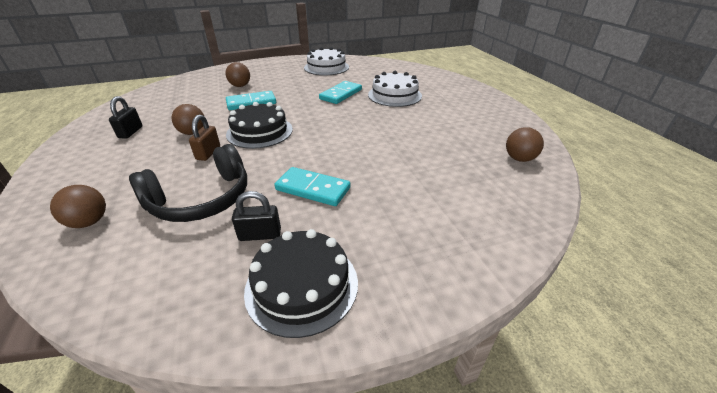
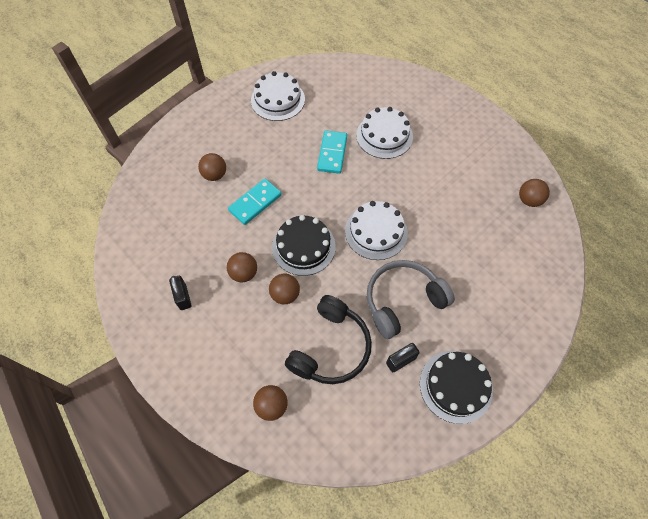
camera: 25 degrees left, 25 degrees up
brown padlock [189,115,220,161] -> brown ball [269,274,300,304]
turquoise domino [274,167,350,206] -> grey headphones [367,260,455,339]
none -> white cake [345,201,408,260]

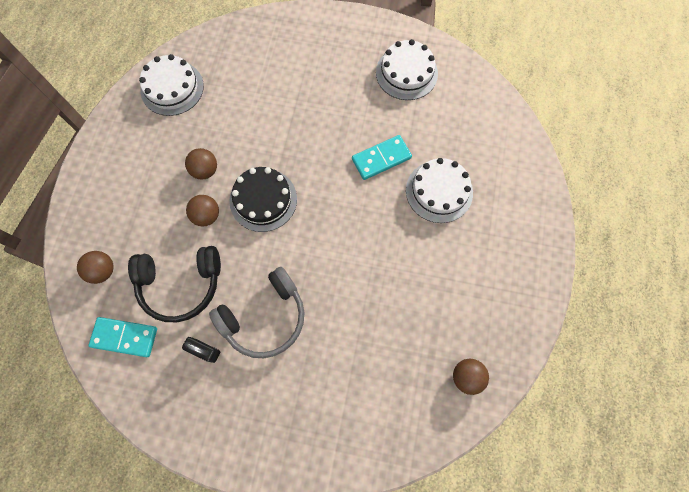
camera: 55 degrees right, 10 degrees up
black padlock [169,276,191,310] -> none
brown ball [198,153,226,181] -> none
turquoise domino [228,179,282,225] -> turquoise domino moved to [88,317,157,357]
white cake [345,201,408,260] -> white cake moved to [139,54,204,116]
grey headphones [367,260,455,339] -> grey headphones turned 120 degrees clockwise [209,267,305,358]
black cake [420,351,493,424] -> none

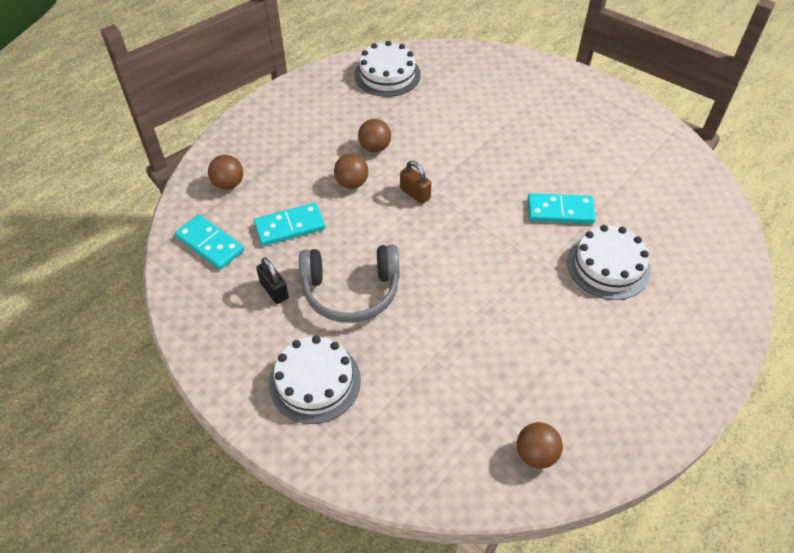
camera: 30 degrees right, 20 degrees down
black headphones [128,246,221,322] -> turquoise domino [254,203,325,246]
black cake [229,167,297,232] -> brown padlock [400,161,431,204]
white cake [376,39,438,100] -> white cake moved to [269,336,361,424]

